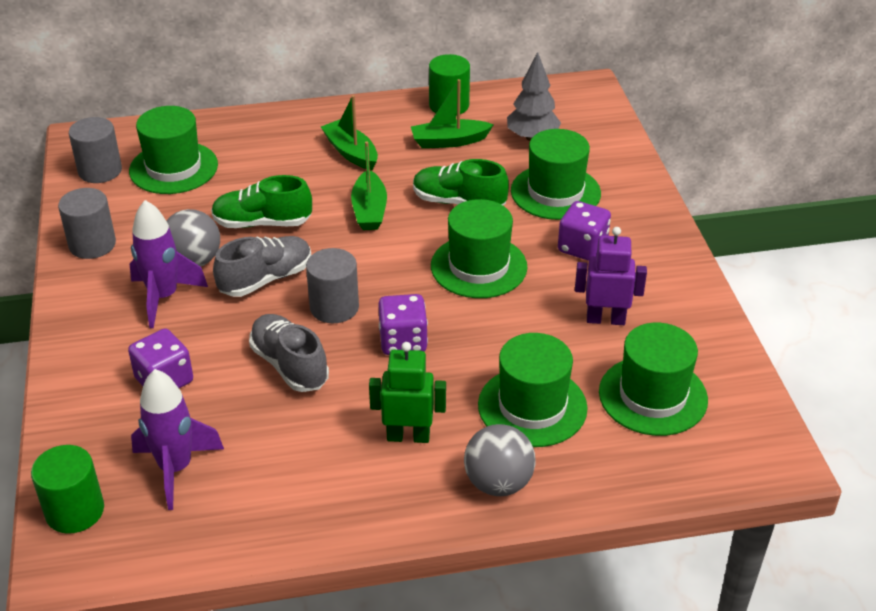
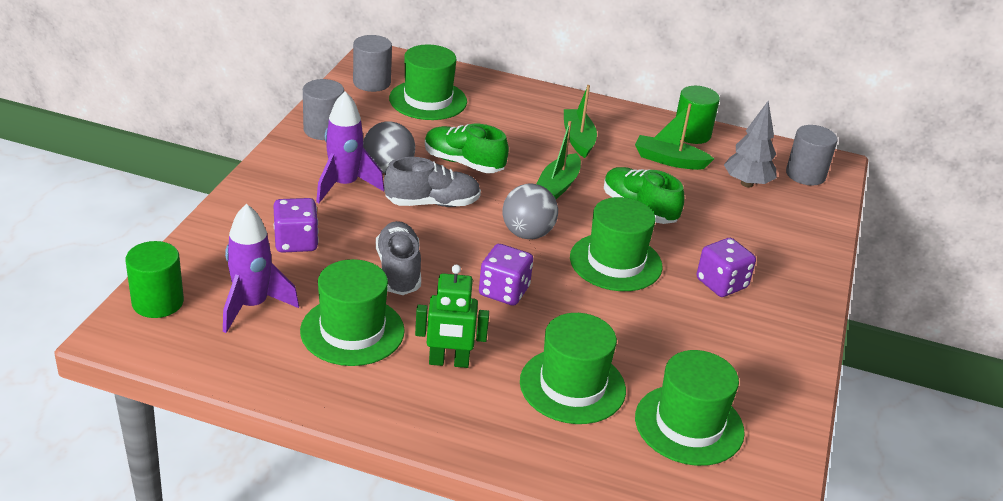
camera: 25 degrees right, 5 degrees down
grey cylinder [306,248,359,323] -> grey cylinder moved to [786,125,838,186]
green robot [369,342,446,443] -> green robot turned 150 degrees clockwise [415,265,489,368]
grey ball [464,424,535,496] -> grey ball moved to [502,184,558,239]
green hat [511,129,601,220] -> green hat moved to [300,259,405,366]
purple robot [575,227,647,325] -> none

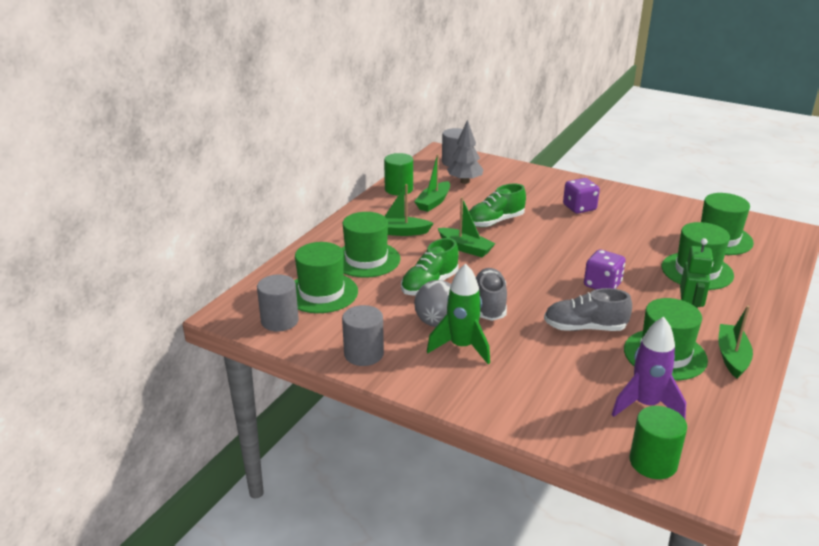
camera: 75 degrees left, 5 degrees down
purple dice [273,198,319,253] -> none
purple rocket [316,91,384,203] -> green rocket [427,263,490,364]
grey ball [502,184,558,239] -> none
green hat [570,197,662,291] -> green hat moved to [341,212,400,278]
none -> green boat [718,306,753,379]

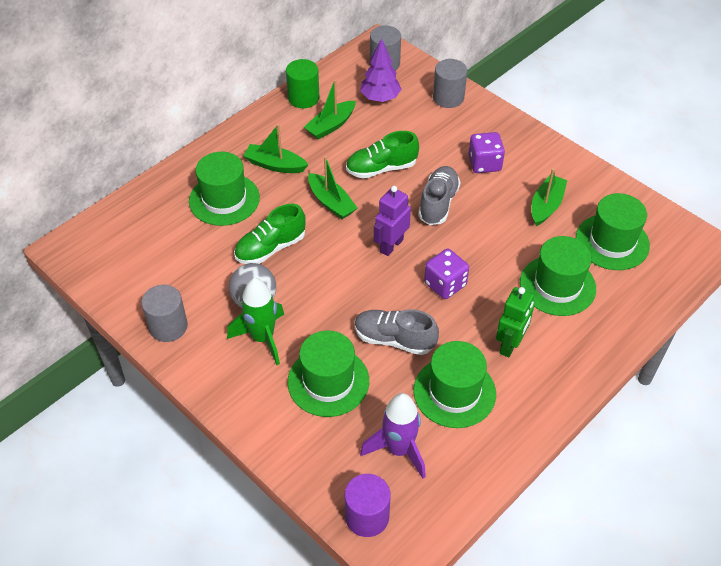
camera: 15 degrees right, 20 degrees up
grey cylinder [257,274,299,332] -> grey cylinder moved to [433,59,467,108]
green hat [294,242,358,313] -> green hat moved to [287,331,369,417]
grey tree [447,119,484,184] -> purple tree [360,38,402,102]
grey shoe [476,268,507,321] -> grey shoe moved to [418,166,461,225]
green cylinder [630,406,687,479] -> purple cylinder [345,474,391,537]
green boat [718,306,753,379] -> green boat moved to [531,168,567,226]
none -> purple robot [374,186,411,256]

